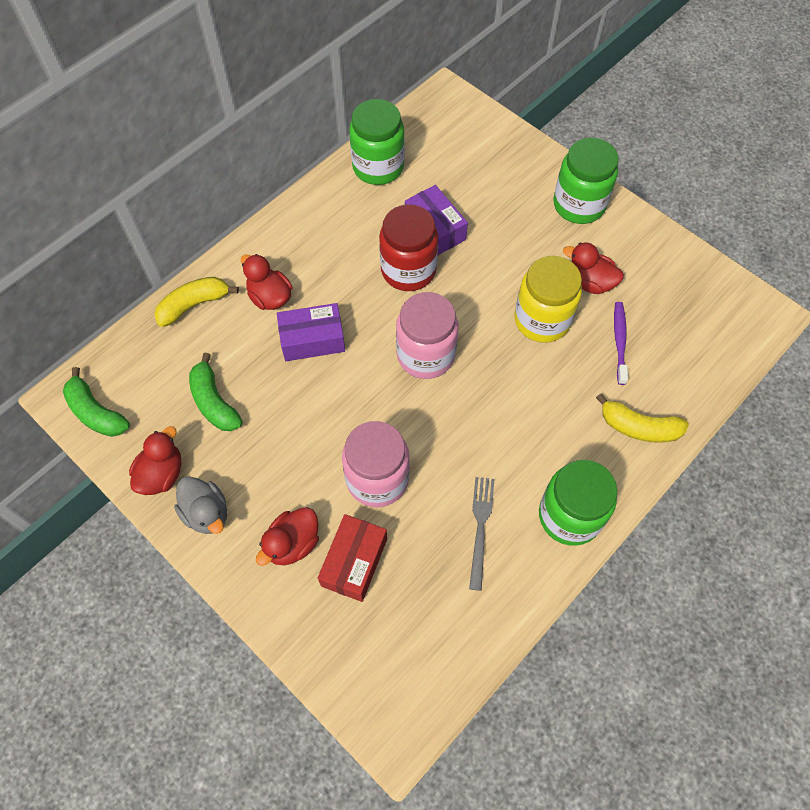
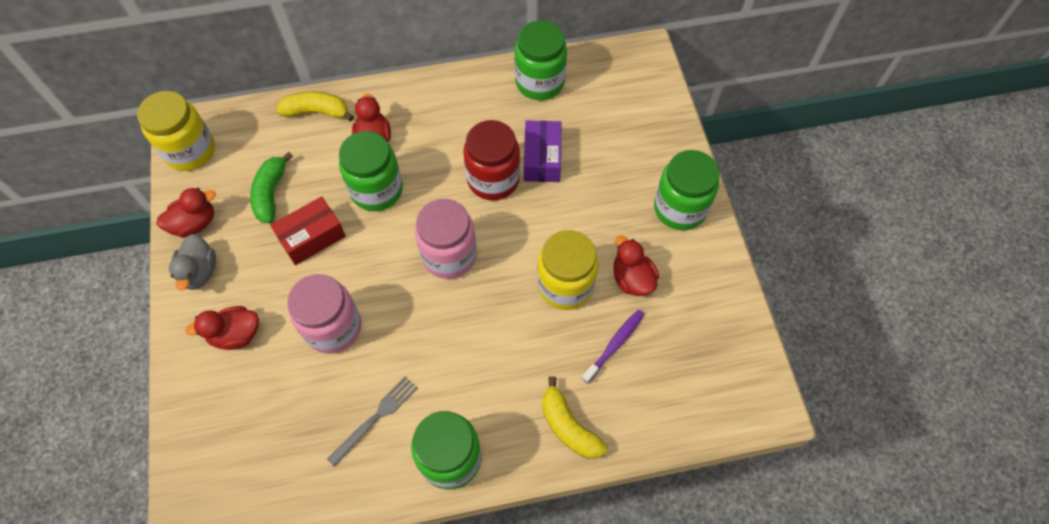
camera: 35 degrees right, 0 degrees up
green banana [63,367,130,437] -> yellow jar [137,91,215,171]
purple box [277,303,345,361] -> green jar [339,131,403,211]
red box [318,514,387,602] -> red box moved to [270,196,346,265]

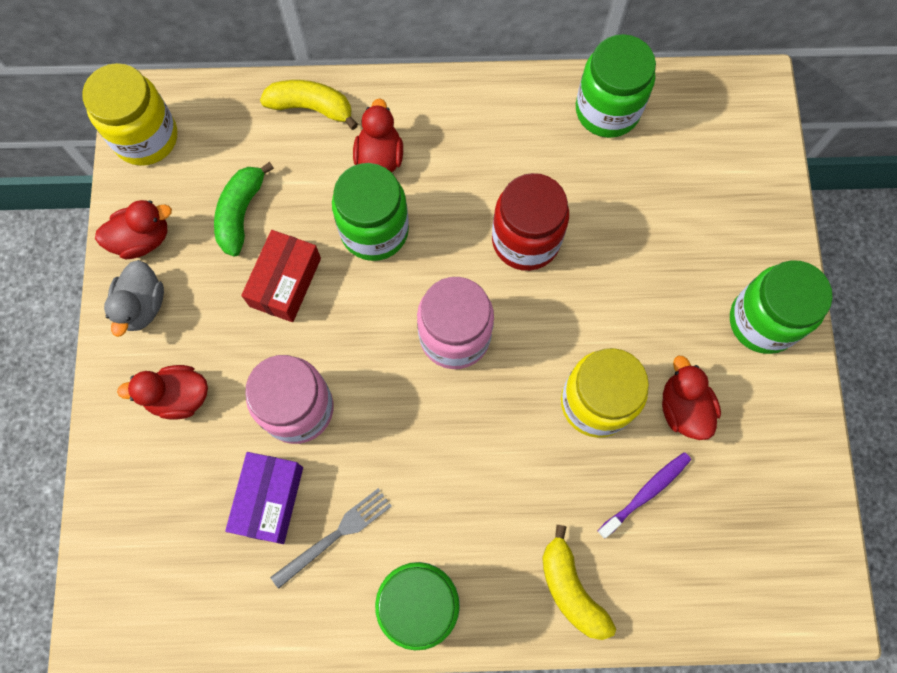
camera: 10 degrees right, 10 degrees up
red box [270,196,346,265] -> red box turned 45 degrees counterclockwise [241,230,321,322]
purple box [524,121,561,182] -> purple box moved to [225,452,303,544]

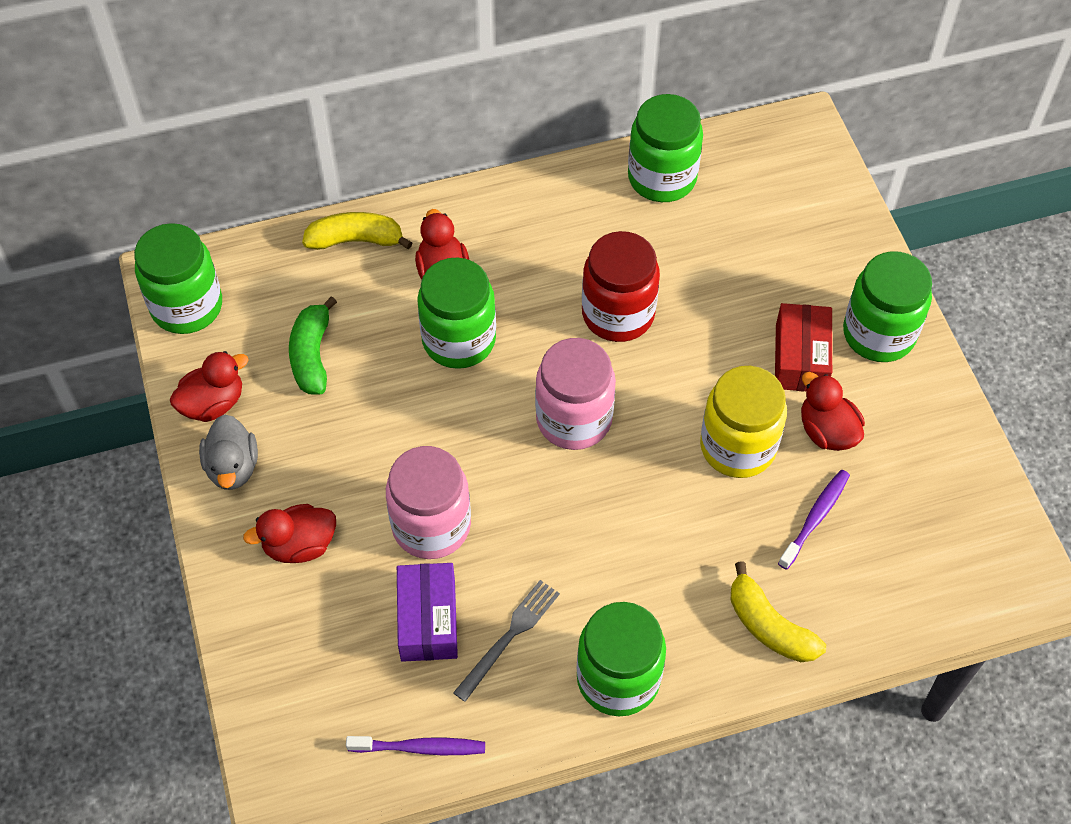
camera: 15 degrees left, 15 degrees down
yellow jar [82,63,177,166] -> green jar [134,223,222,334]
red box [241,230,321,322] -> red box moved to [775,303,832,392]
none -> purple toothbrush [346,736,485,755]

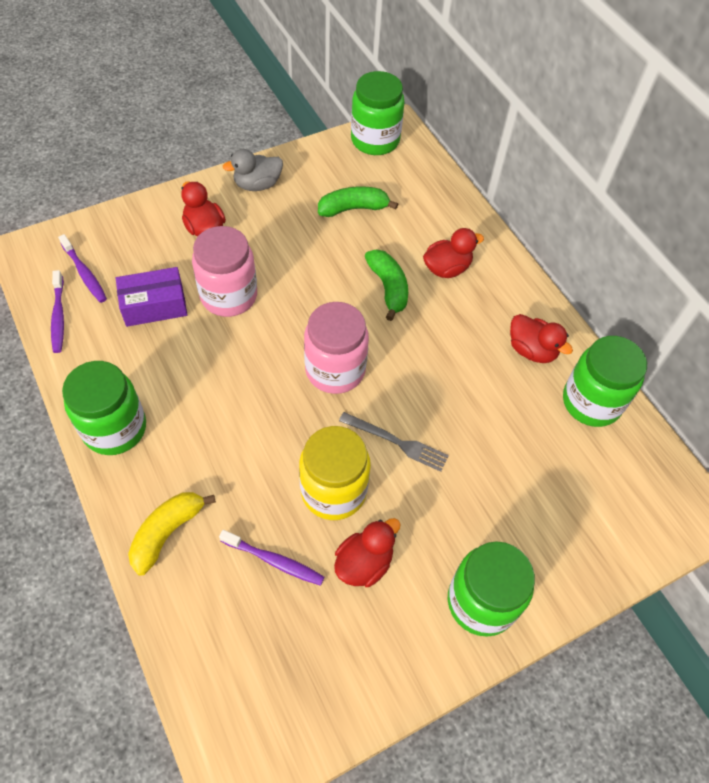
camera: 75 degrees right, 0 degrees up
red duck [170,351,249,422] -> red duck moved to [510,314,573,363]
yellow banana [302,212,413,250] -> none
green jar [417,257,496,369] -> green banana [365,249,408,321]
grey fork [453,580,560,702] -> grey fork moved to [339,412,449,472]
red jar [582,231,660,342] -> none
red box [775,303,832,392] -> none
none -> purple toothbrush [58,234,107,303]

